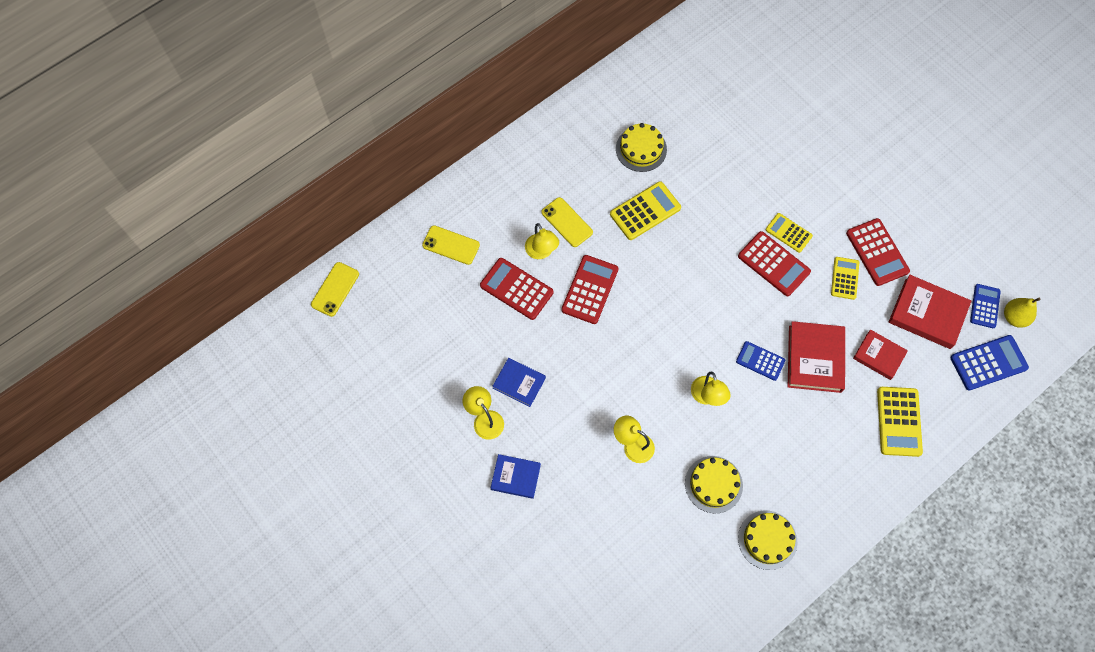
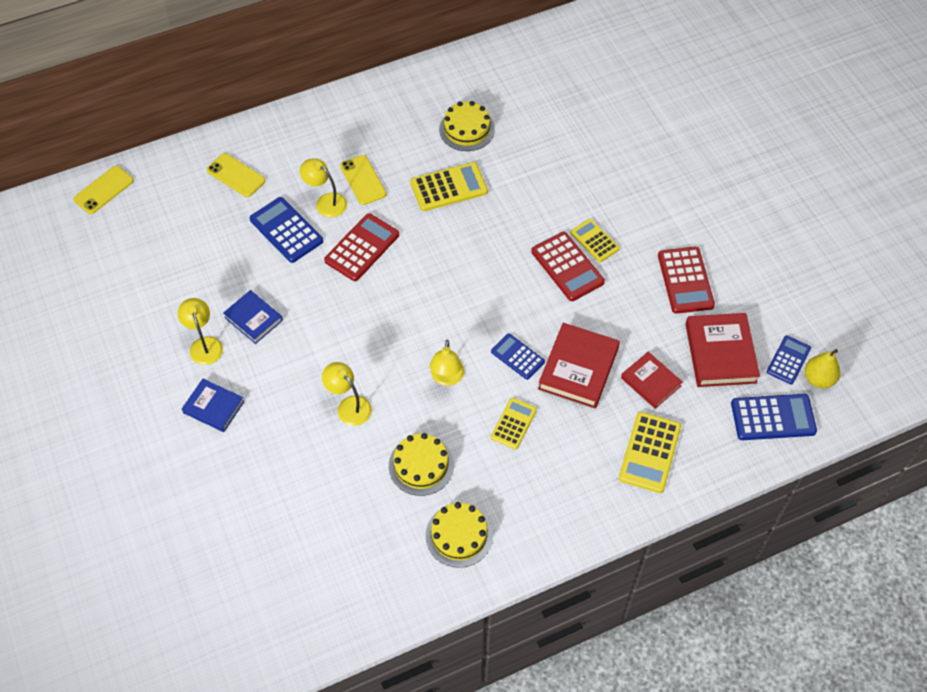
camera: 15 degrees right, 10 degrees down
red calculator [480,258,553,320] -> blue calculator [250,197,323,263]
yellow lamp [525,223,559,259] -> yellow lamp turned 135 degrees clockwise [300,158,347,217]
yellow calculator [831,257,859,300] -> yellow calculator moved to [491,398,537,450]
red book [889,275,971,349] -> red book turned 45 degrees clockwise [685,313,760,387]

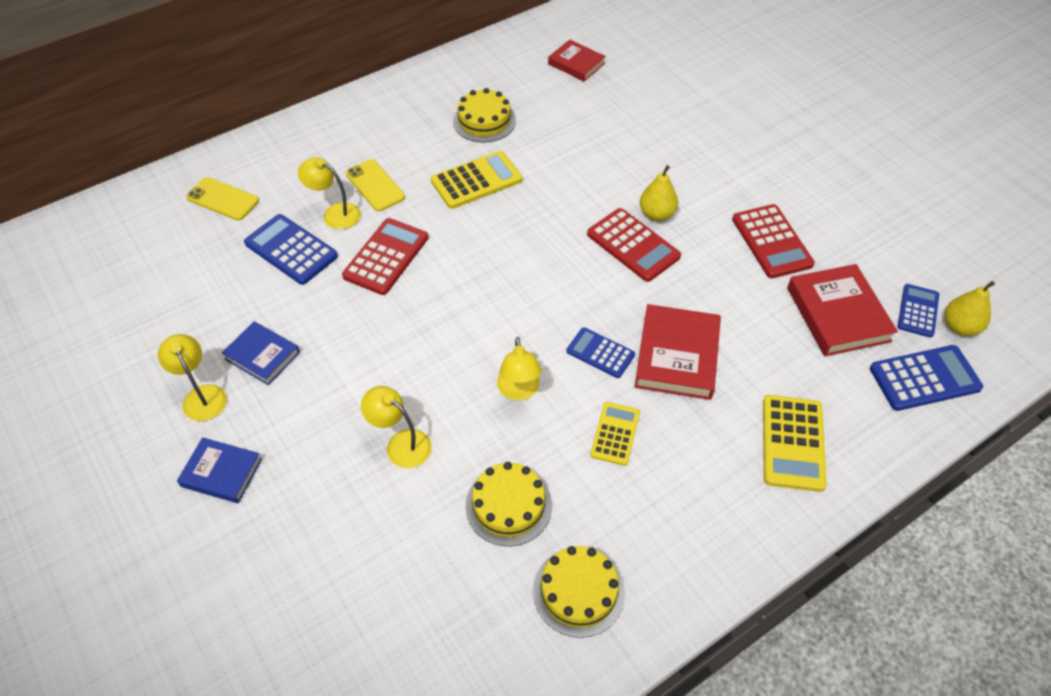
camera: 10 degrees left, 5 degrees down
yellow phone [73,166,134,214] -> none
yellow calculator [571,219,620,262] -> yellow pear [640,165,678,221]
red book [621,351,683,409] -> red book moved to [548,40,606,81]

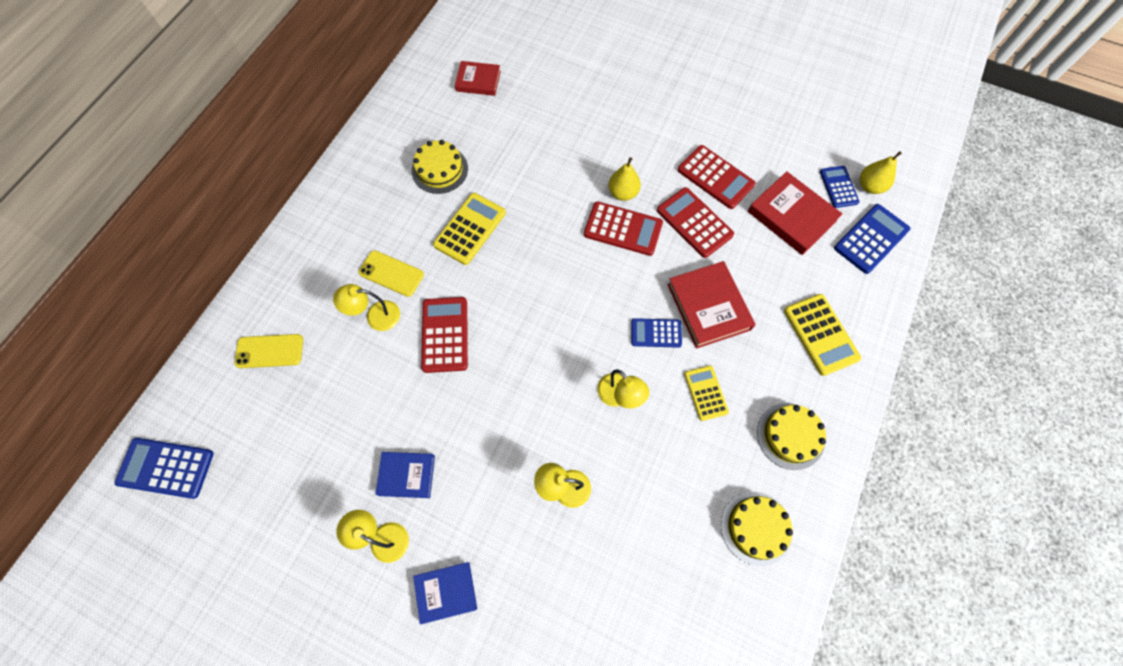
camera: 30 degrees left, 15 degrees up
blue calculator [244,214,338,285] -> blue calculator moved to [115,438,214,499]
yellow cake [465,462,552,546] -> yellow cake moved to [757,403,826,470]
none -> red calculator [657,187,734,258]

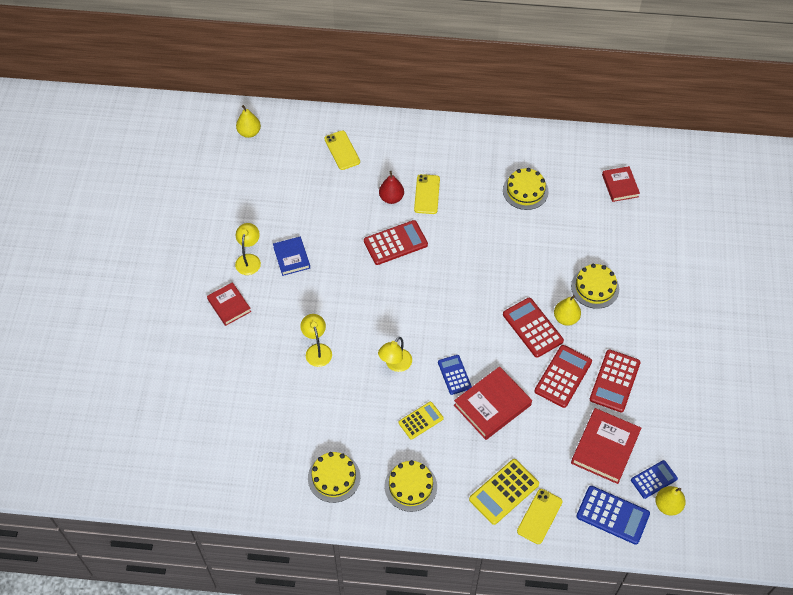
camera: 70 degrees right, 10 degrees down
blue calculator [115,438,214,499] -> yellow pear [236,105,261,138]
yellow lamp [333,284,400,331] -> red pear [379,171,404,204]
blue book [413,562,477,624] -> red book [207,282,251,326]
yellow calculator [433,193,506,265] -> none
red calculator [584,201,663,256] -> red calculator turned 150 degrees clockwise [503,298,564,358]
none -> yellow phone [517,489,563,544]
none -> yellow cake [571,264,619,309]

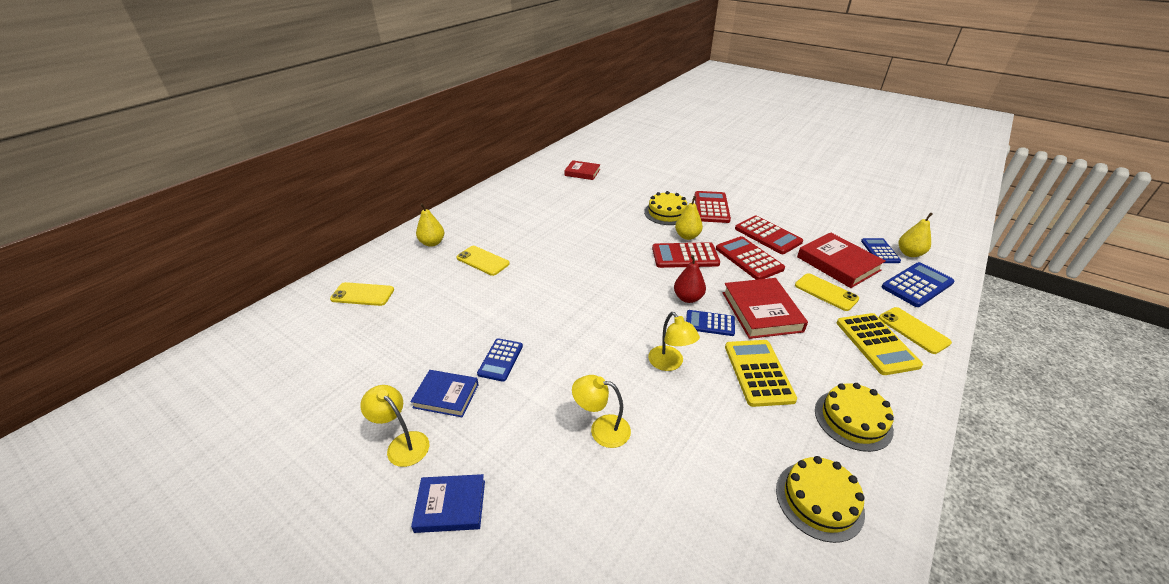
camera: 60 degrees left, 20 degrees down
red book [207,282,251,326] -> blue book [411,474,485,533]
yellow pear [236,105,261,138] -> yellow pear moved to [416,203,444,247]
red calculator [364,220,428,265] -> red calculator moved to [694,191,731,223]
red pear [379,171,404,204] -> red pear moved to [674,255,706,303]
yellow calculator [399,402,443,440] -> yellow calculator [725,340,797,407], size x1.55
yellow cake [503,168,549,210] -> none
none -> blue calculator [477,338,523,382]
none -> yellow phone [795,273,859,311]

